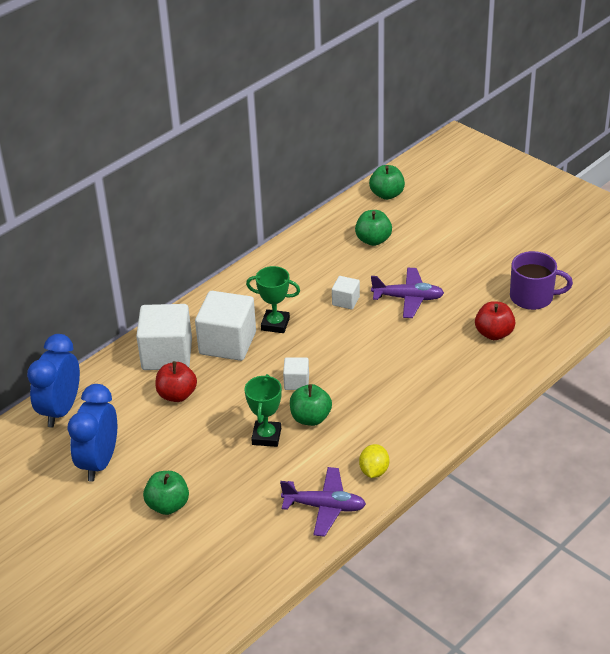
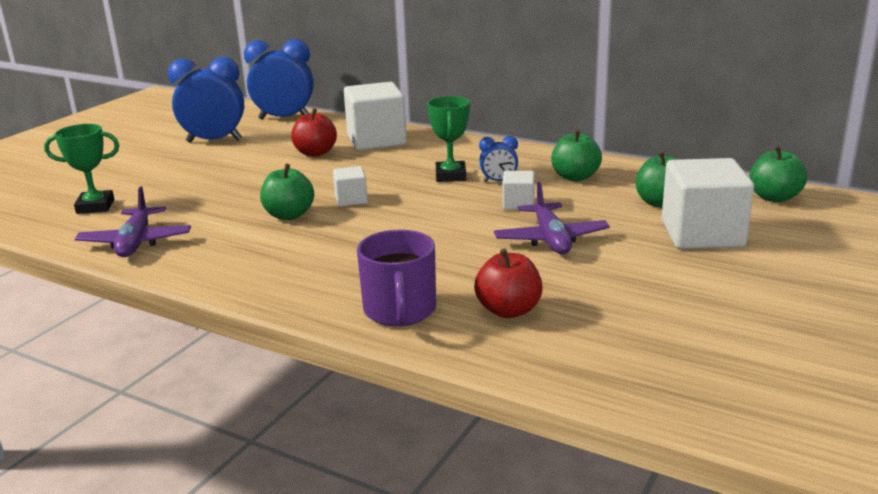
camera: 75 degrees right, 15 degrees down
green apple [143,471,189,515] -> green apple moved to [551,129,602,181]
white cube [195,291,256,361] -> white cube moved to [662,158,754,249]
green trophy [245,374,282,447] -> green trophy moved to [44,124,119,214]
yellow lemon [359,444,389,478] -> none
purple mug [510,251,573,310] -> purple mug moved to [357,230,436,326]
none -> blue clock [479,136,518,182]

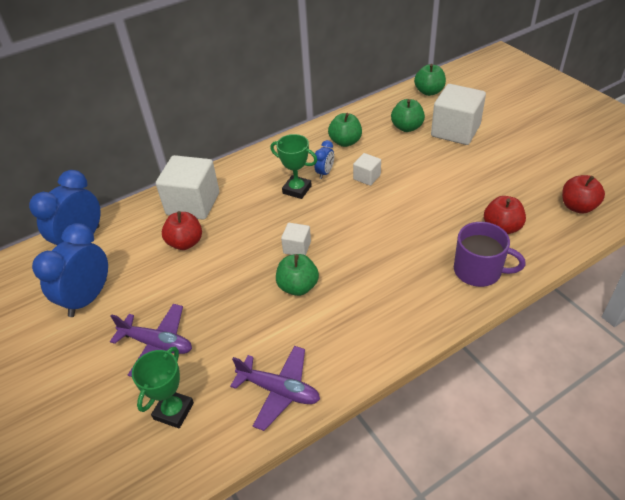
camera: 60 degrees left, 20 degrees up
purple plane [494,182,610,254] -> purple plane moved to [110,304,192,377]
none -> red apple [562,175,605,214]

